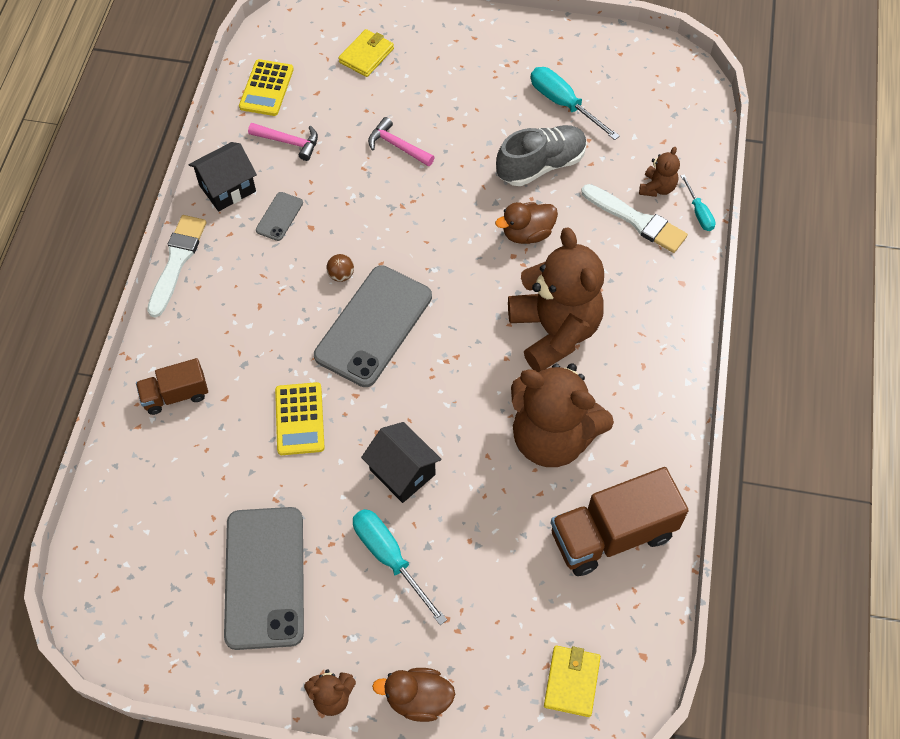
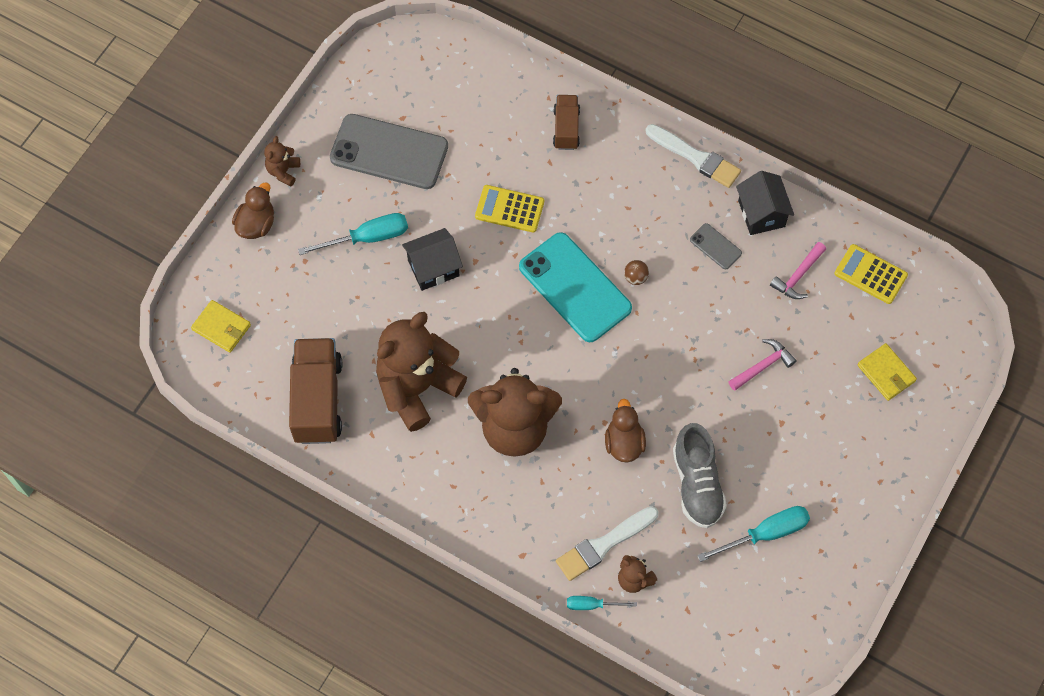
camera: 110 degrees right, 5 degrees up
grey phone [314,265,432,387] -> turquoise phone [519,232,632,342]

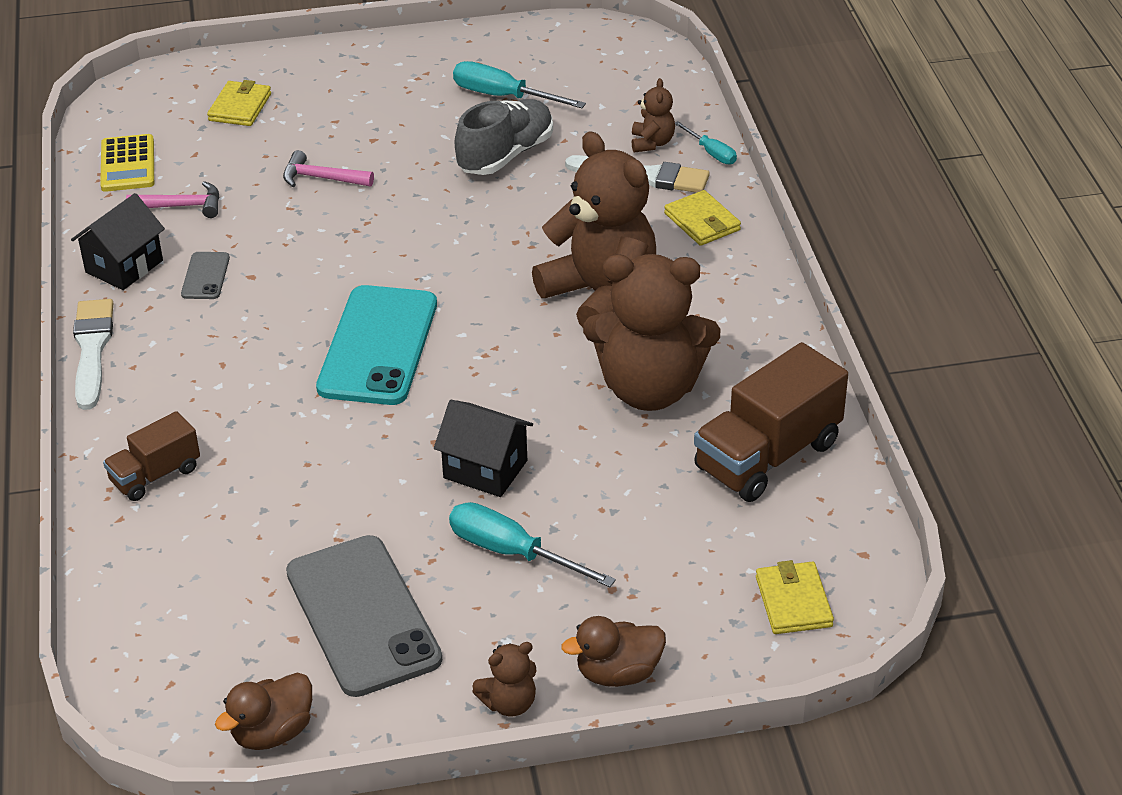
camera: 130 degrees left, 25 degrees down
yellow calculator [475,185,544,233] -> none
brown duck [605,399,646,462] -> brown duck moved to [215,672,312,750]
brown ball [624,260,649,285] -> none
none -> yellow wallet [664,190,741,246]

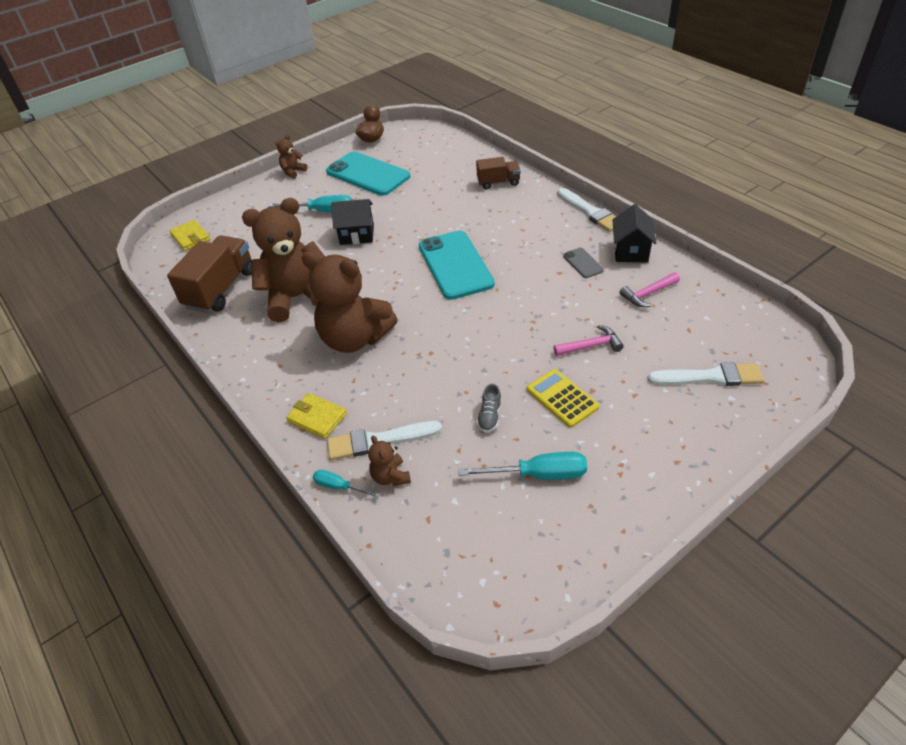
camera: 155 degrees right, 5 degrees up
yellow calculator [100,134,154,192] -> yellow calculator moved to [527,369,599,428]
brown truck [103,411,200,501] -> brown truck turned 60 degrees clockwise [476,157,521,189]
yellow wallet [207,80,271,126] -> white brush [648,362,764,386]
grey phone [286,535,442,697] -> turquoise phone [326,151,410,196]
grey shoe [455,99,553,175] -> grey shoe [477,384,502,433], size x0.49
brown duck [561,616,666,687] -> none

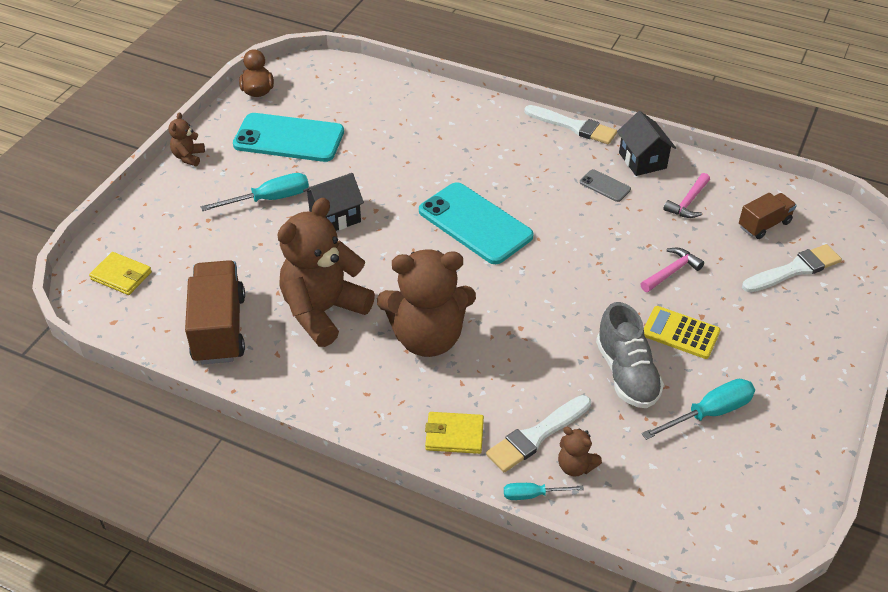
camera: 30 degrees left, 0 degrees up
brown truck [476,157,521,189] -> brown truck moved to [739,193,797,239]
grey shoe [477,384,502,433] -> grey shoe [596,302,664,408], size x2.03

